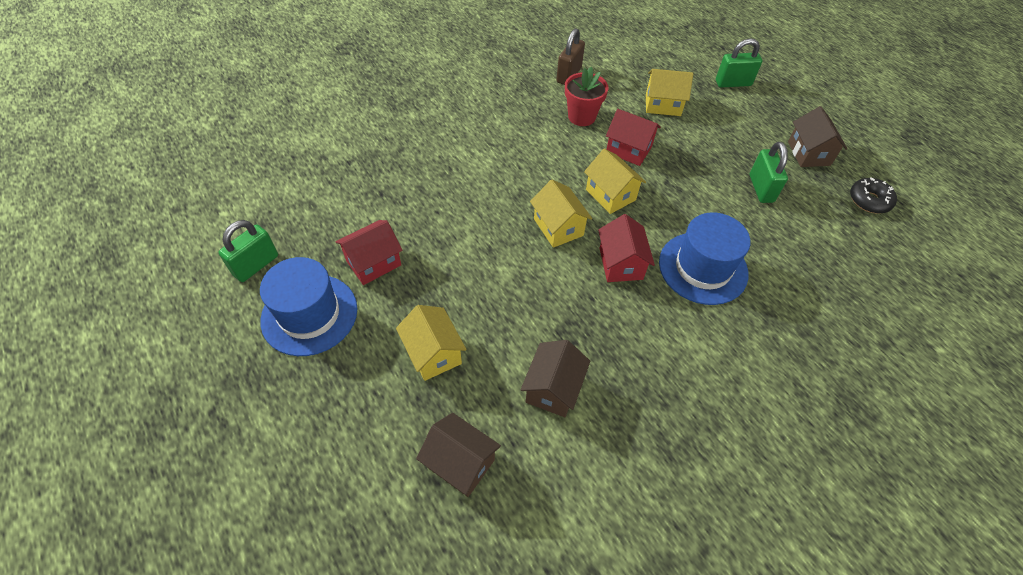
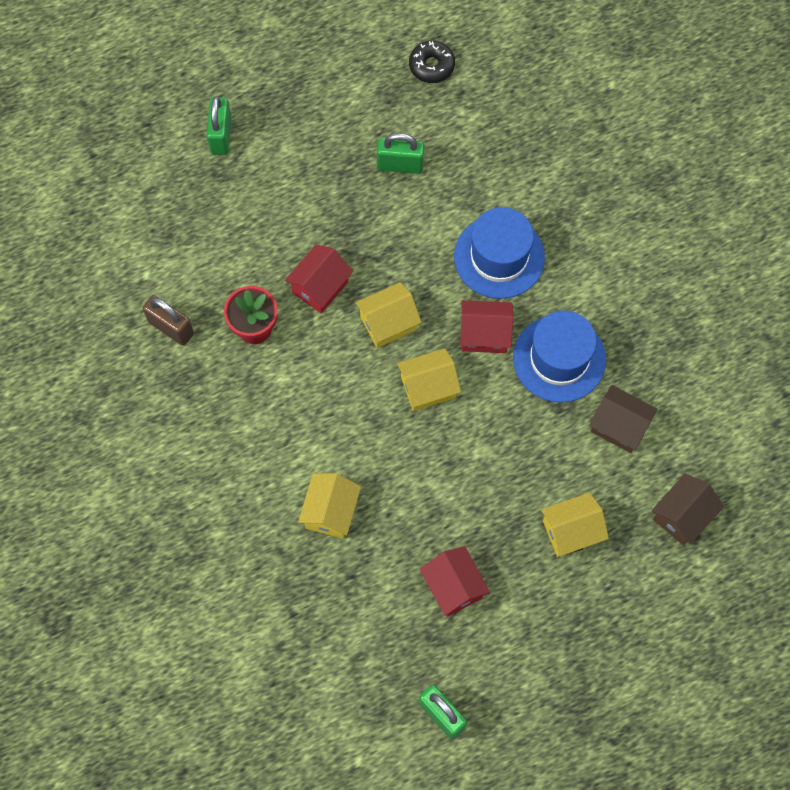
camera: 80 degrees left, 15 degrees up
blue hat [260,257,357,356] -> blue hat moved to [513,310,606,403]
yellow house [646,69,693,116] -> yellow house moved to [298,473,361,538]
brown house [788,106,848,167] -> none

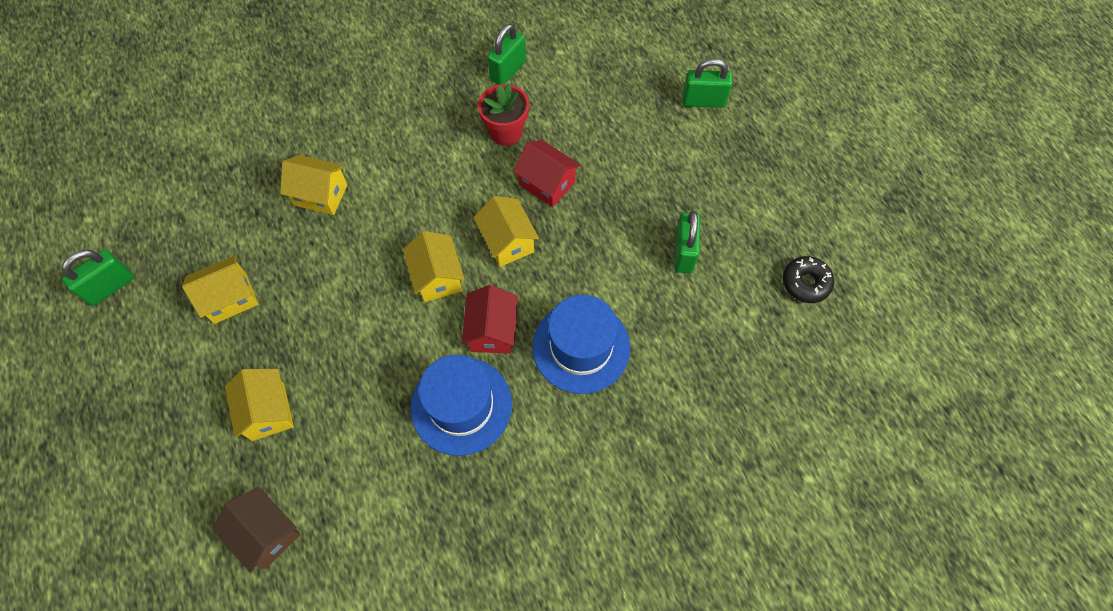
camera: 90 degrees right, 5 degrees down
brown padlock [143,295,194,346] -> green padlock [487,24,526,85]
red house [420,546,490,617] -> yellow house [182,255,258,324]
brown house [589,385,658,453] -> none

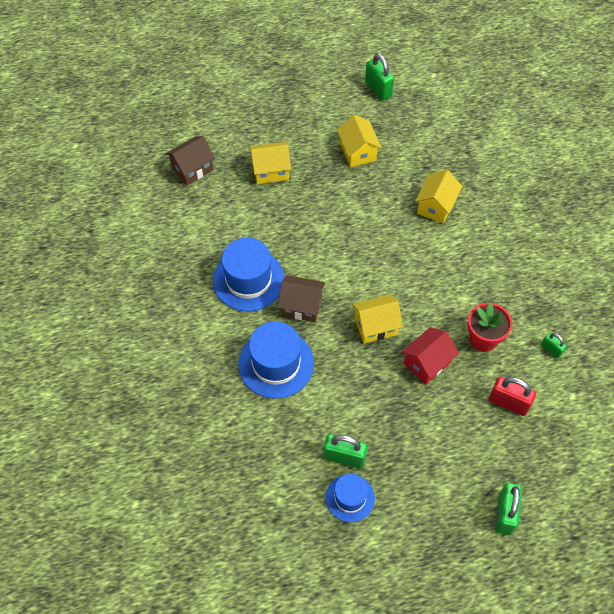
camera: 100 degrees right, 5 degrees down
yellow house [403,231,465,302] -> none
red house [462,285,518,354] -> brown house [278,275,325,322]
green padlock [487,24,526,85] -> green padlock [541,333,567,359], size x0.58
black donut [783,256,834,303] -> none
none -> blue hat [326,474,375,522]
none -> red padlock [489,377,536,416]

